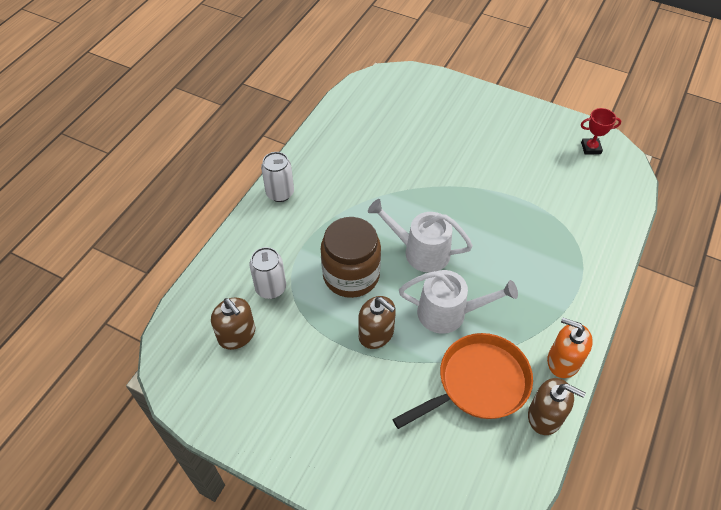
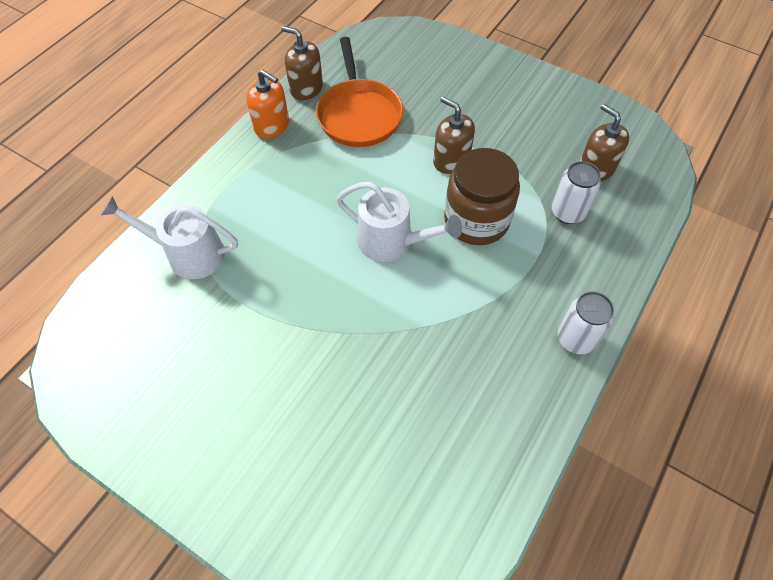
camera: 175 degrees left, 5 degrees up
orange pan [393,333,533,429] -> orange pan turned 75 degrees counterclockwise [316,37,403,147]
white watering can [399,270,518,334] -> white watering can moved to [101,196,238,279]
red trophy [581,108,621,155] -> none

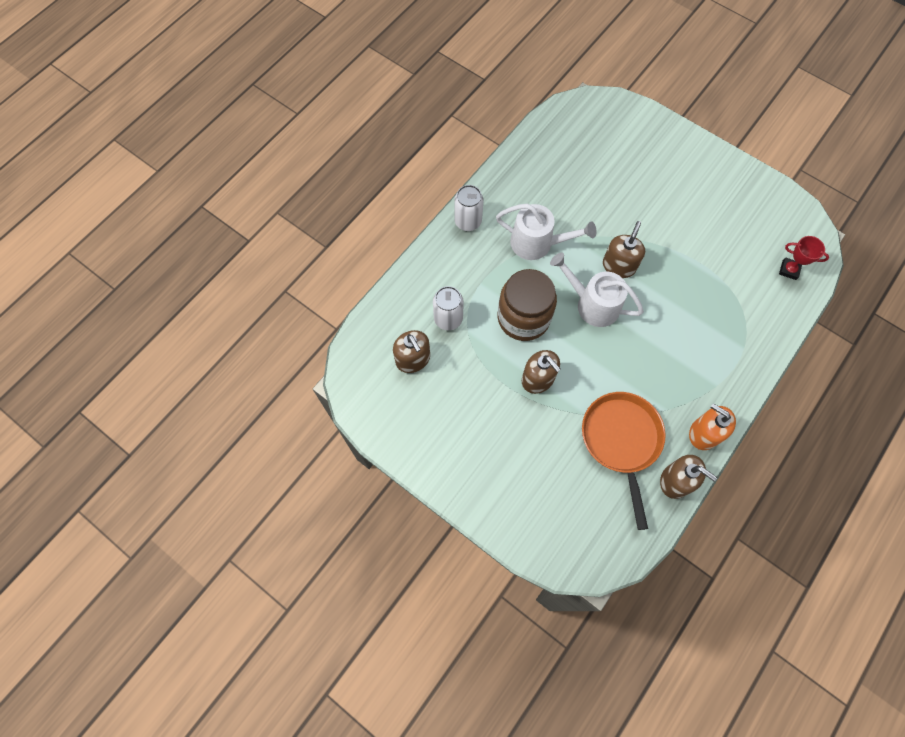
camera: 175 degrees left, 10 degrees up
white watering can [101,196,238,279] -> white watering can moved to [496,204,596,260]
none -> brown soap dispenser [603,221,645,278]
none -> red trophy [779,236,829,280]

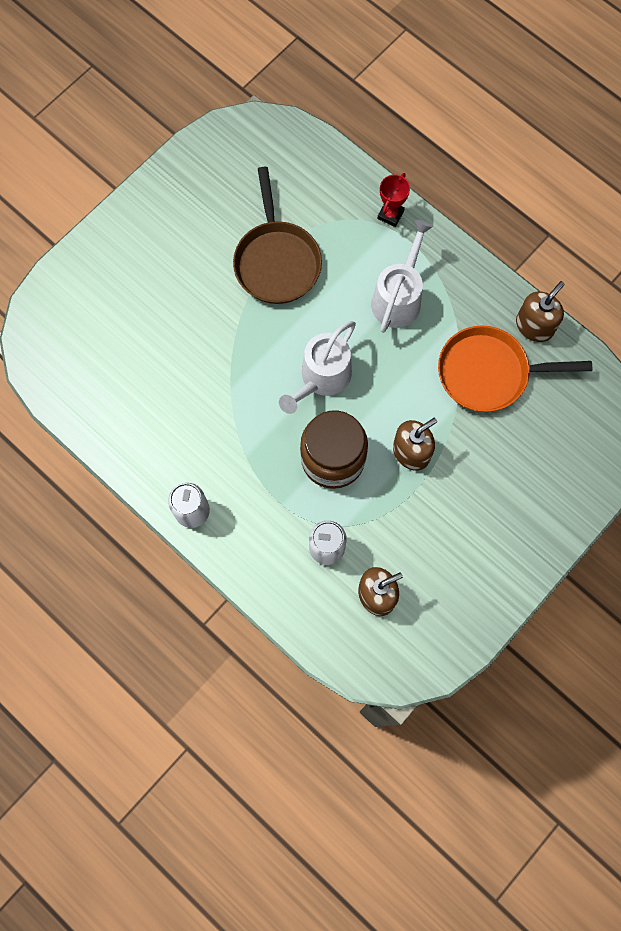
camera: 85 degrees left, 5 degrees up
white watering can [496,204,596,260] -> white watering can moved to [371,220,433,333]
brown soap dispenser [603,221,645,278] -> none
orange soap dispenser [689,403,736,450] -> none
red trophy [779,236,829,280] -> red trophy moved to [377,173,410,227]
none -> brown pan [233,167,322,304]

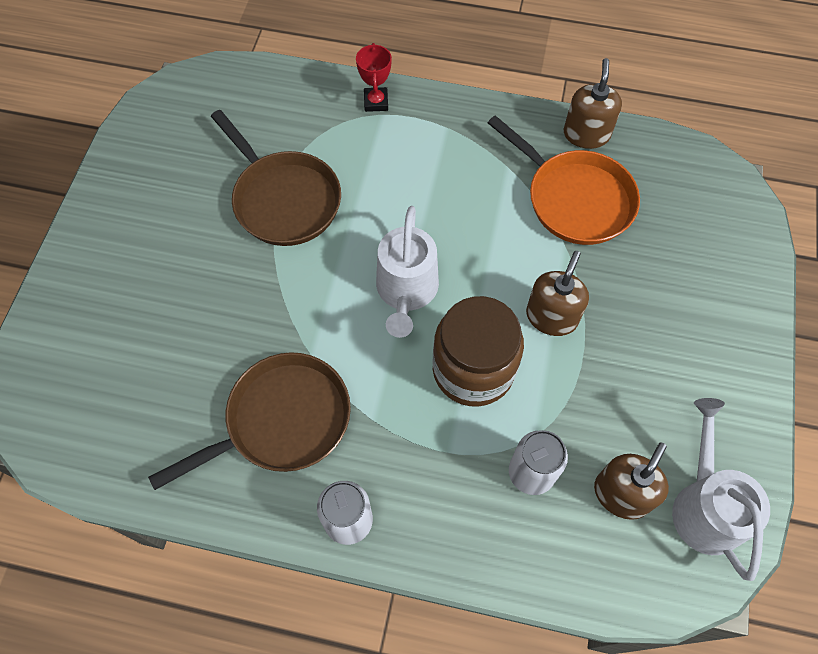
camera: 30 degrees left, 10 degrees down
white watering can [371,220,433,333] -> white watering can moved to [672,398,770,581]
orange pan [438,325,592,412] -> orange pan turned 105 degrees counterclockwise [488,115,640,245]
none -> brown pan [148,352,351,490]

